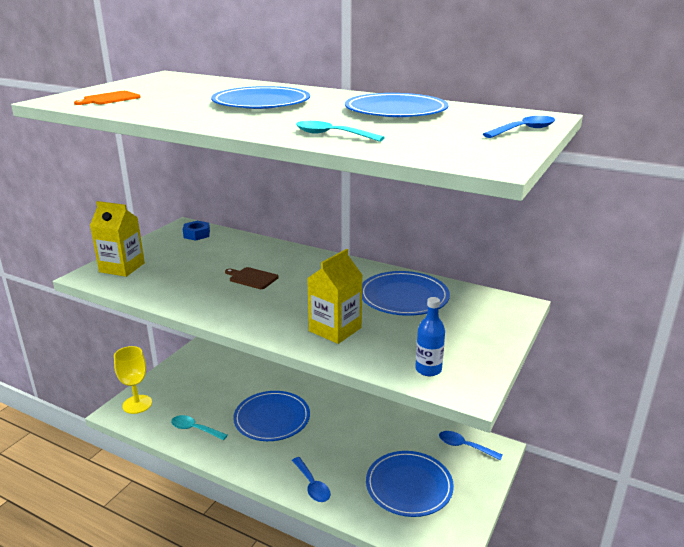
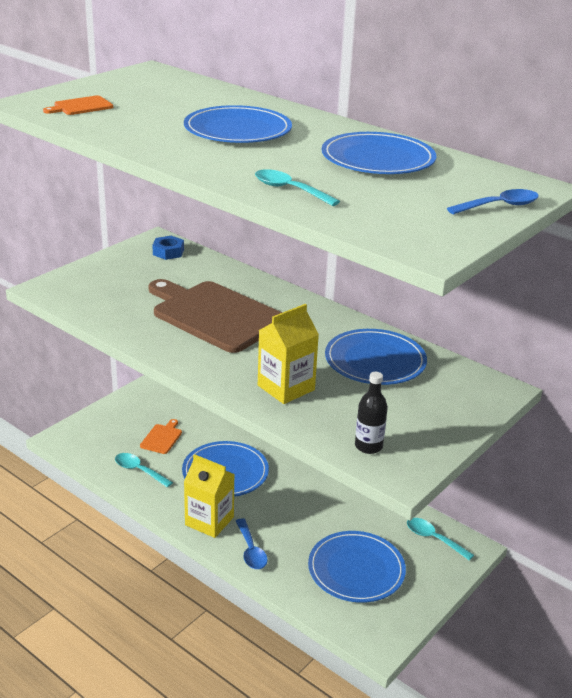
camera: 10 degrees right, 5 degrees up
yellow carton [90,201,145,277] -> yellow carton moved to [184,454,235,538]
yellow goblet [114,346,152,414] -> none
brown cutting board [225,267,278,289] -> brown cutting board [148,279,282,353], size x2.47
blue bottle [415,297,445,376] -> black bottle [355,372,388,454]
blue spoon [439,431,503,460] -> turquoise spoon [407,518,474,561]
none -> orange cutting board [140,419,182,454]

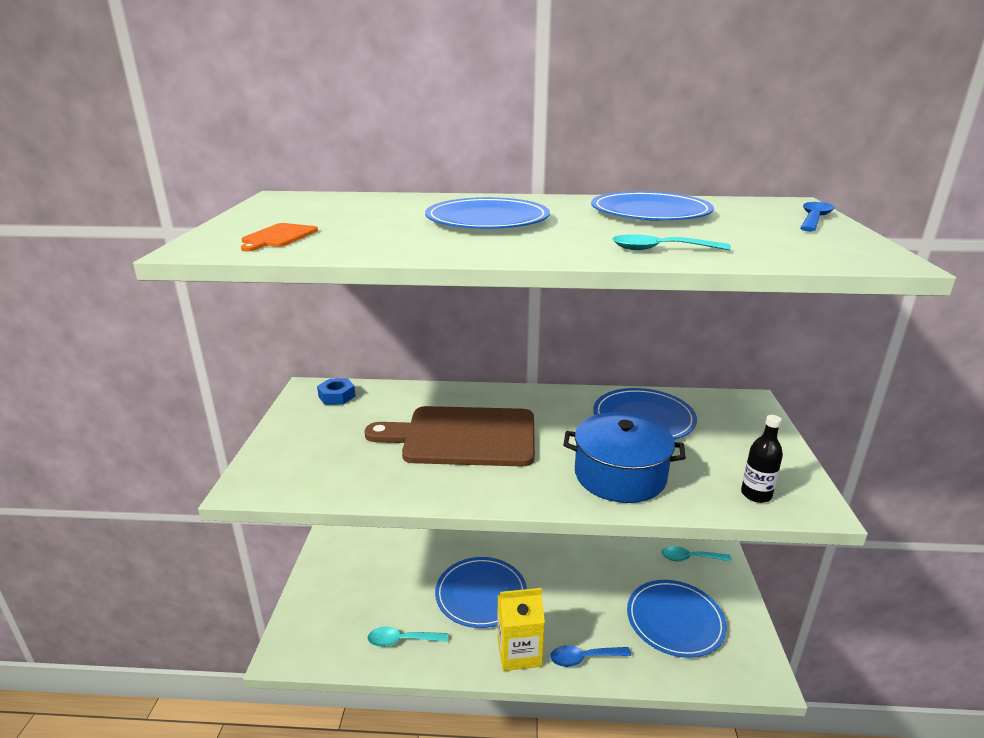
camera: 35 degrees left, 5 degrees down
orange cutting board [140,419,182,454] -> none
blue spoon [236,518,268,569] -> blue spoon turned 135 degrees clockwise [550,645,631,667]
yellow carton [258,304,319,404] -> blue pot [563,412,686,503]

